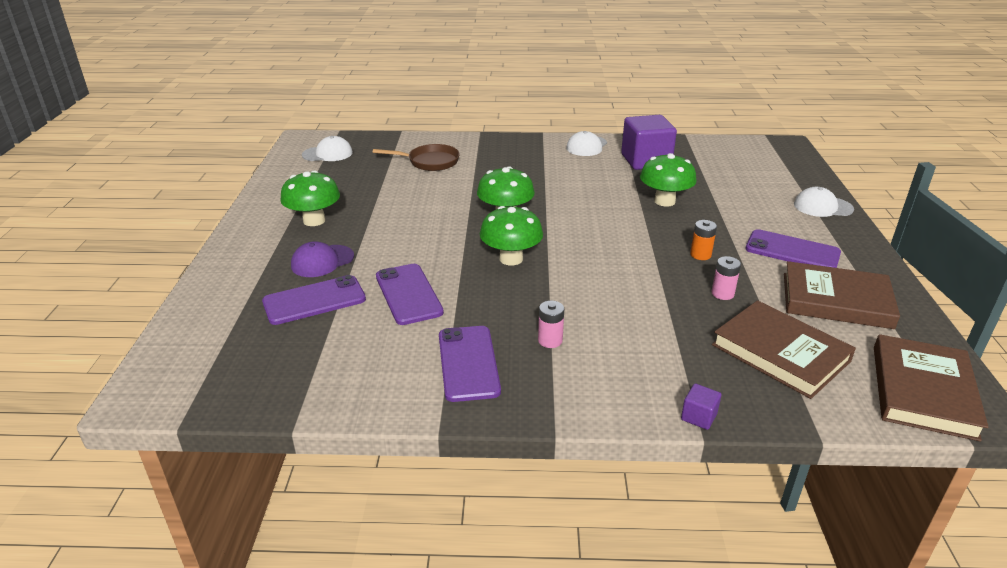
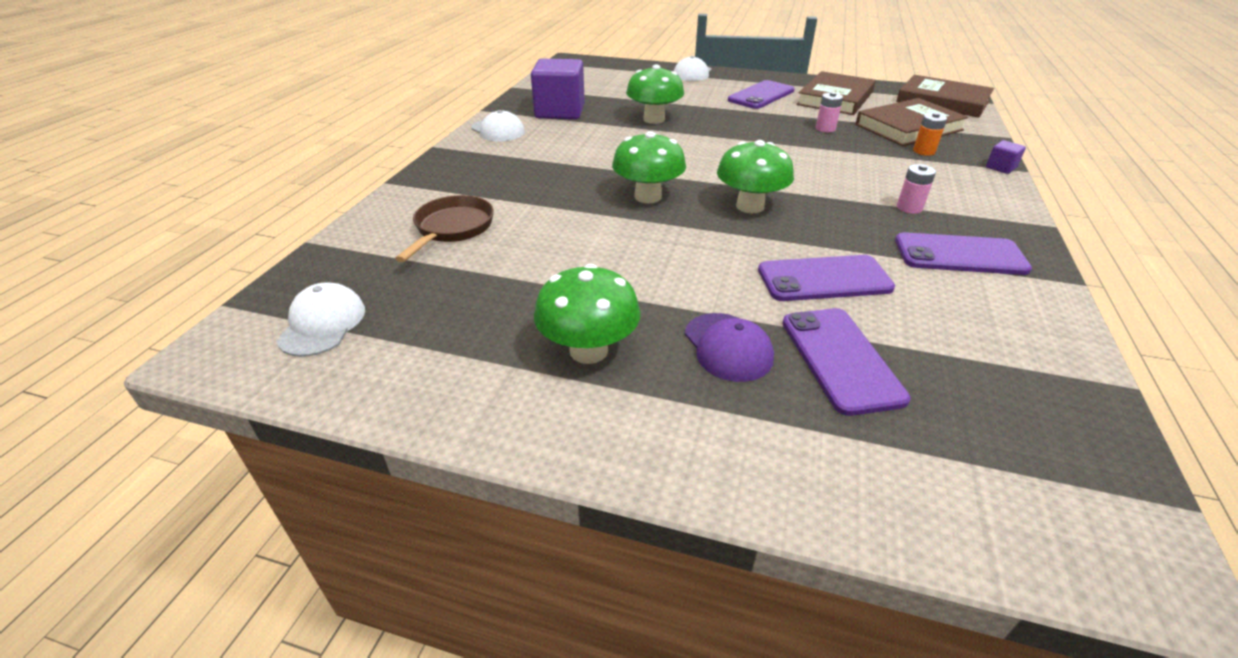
camera: 75 degrees left, 5 degrees up
orange battery [690,220,717,260] -> orange battery moved to [913,112,947,156]

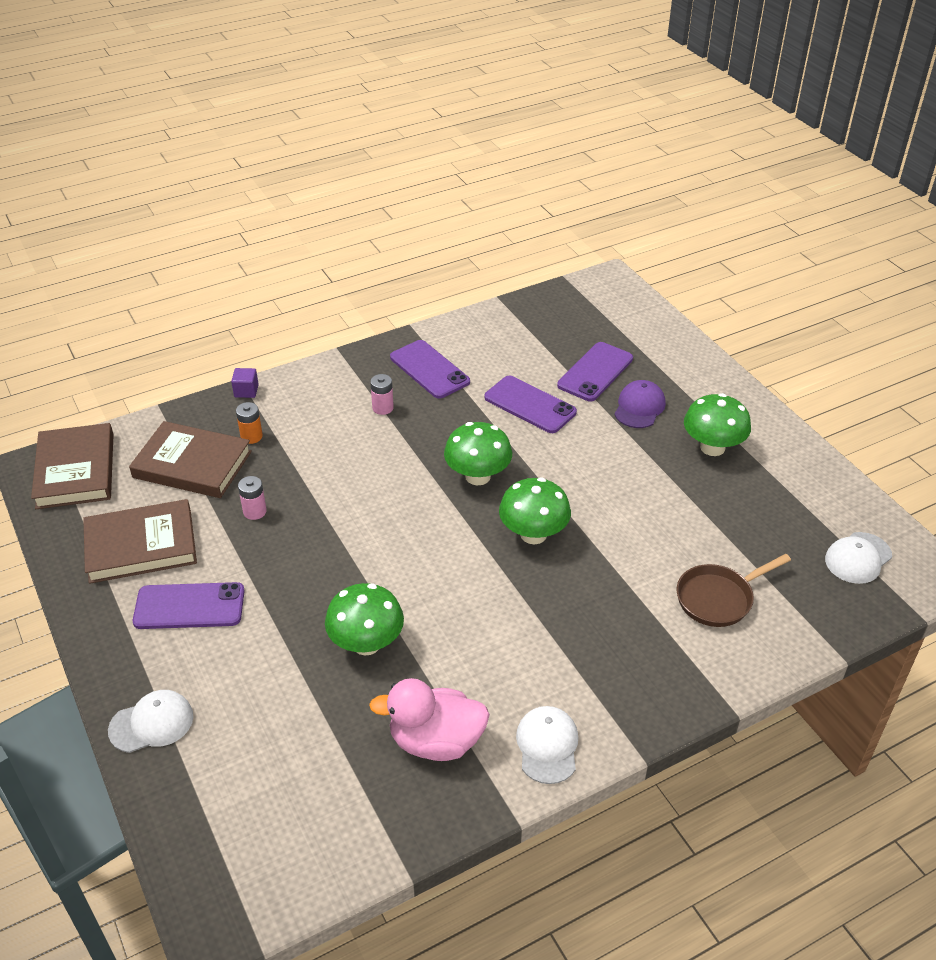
camera: 135 degrees left, 5 degrees up
purple cube [531,58,585,119] -> pink duck [369,678,490,761]

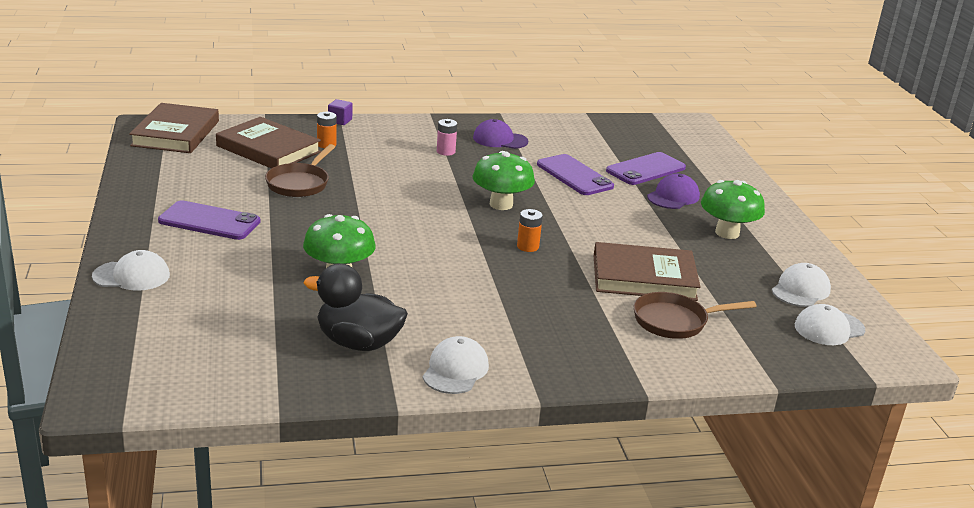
camera: 15 degrees right, 15 degrees down
brown book [83,499,197,584] -> brown book moved to [594,242,701,301]
pink battery [238,476,267,520] -> brown pan [265,144,335,197]
pink duck [369,678,490,761] -> black duck [304,264,408,351]
purple phone [390,340,470,399] -> purple cap [473,119,528,149]
green mushroom [499,478,571,544] -> orange battery [517,209,543,252]
none -> white cap [772,263,831,307]

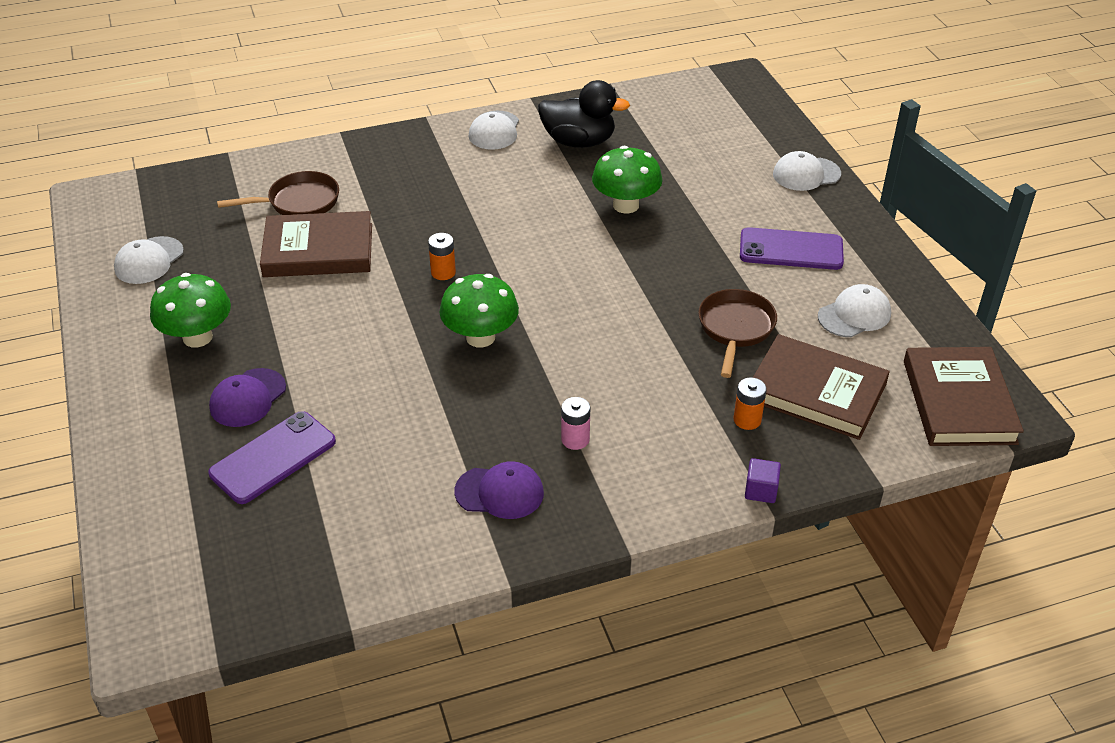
camera: 175 degrees right, 15 degrees up
purple phone [537,154,614,195] -> none
white cap [795,304,865,345] -> white cap moved to [818,284,891,337]

